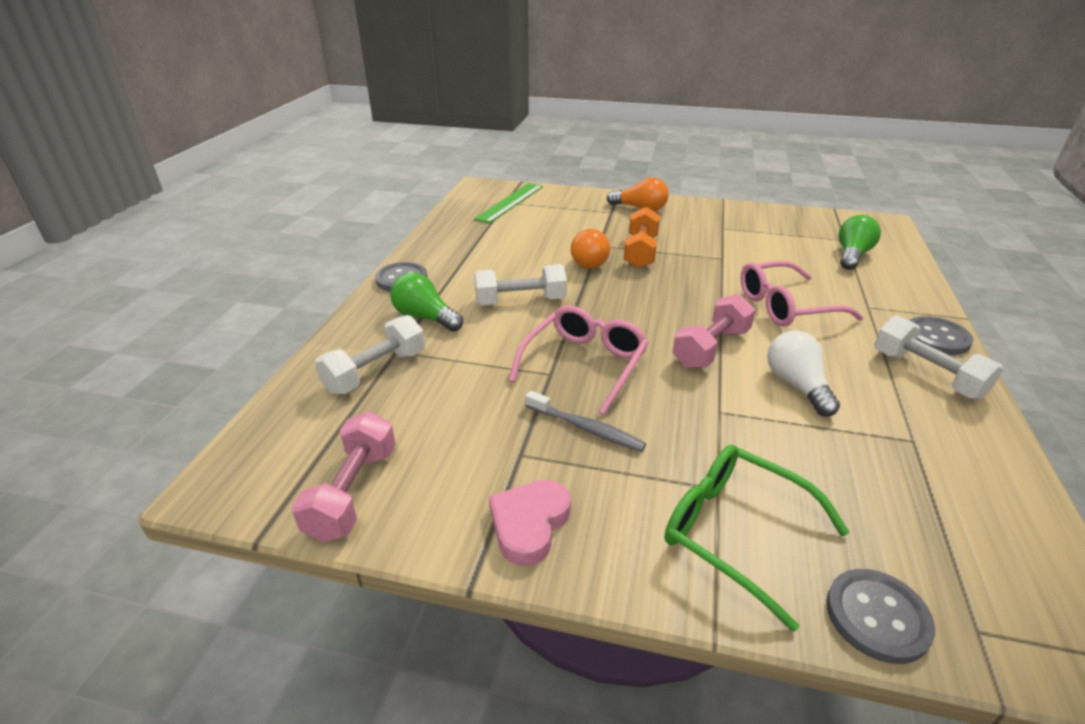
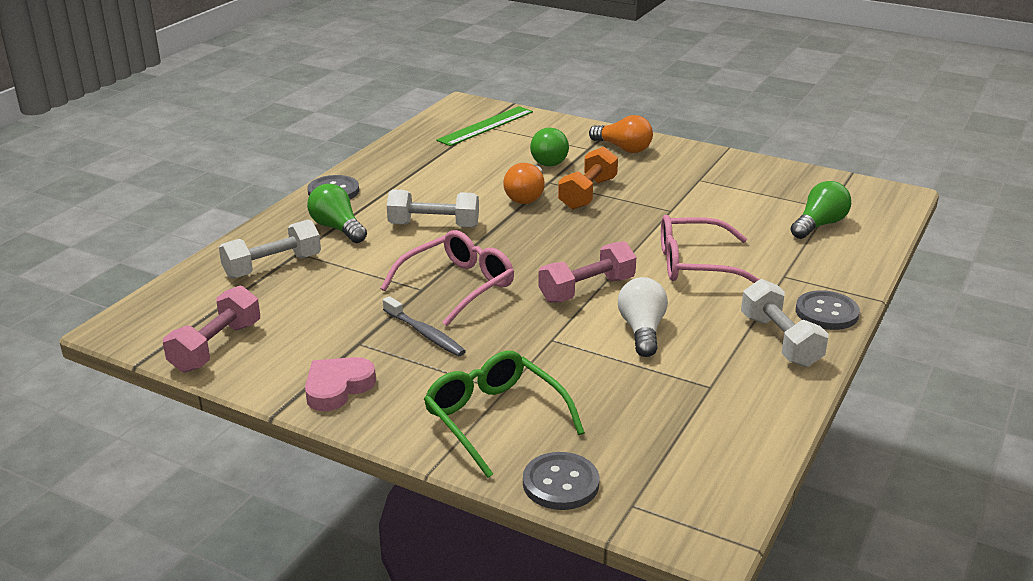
camera: 15 degrees right, 5 degrees down
none -> green light bulb [530,128,569,167]

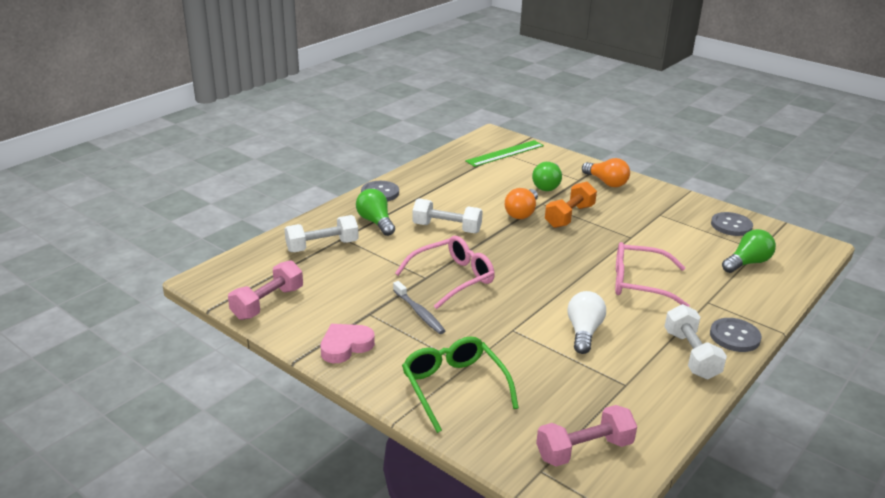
camera: 10 degrees right, 0 degrees up
grey button [523,452,599,510] -> grey button moved to [711,212,753,236]
pink dumbbell [538,241,636,303] -> pink dumbbell moved to [536,405,637,467]

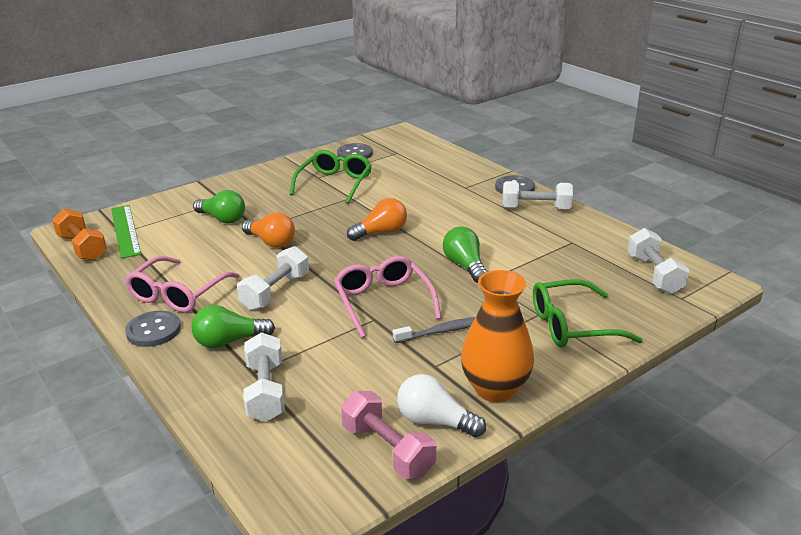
camera: 75 degrees left, 0 degrees up
pink heart [321,324,375,363] -> orange vase [461,270,534,402]
pink dumbbell [536,405,637,467] -> white dumbbell [627,228,690,294]
orange dumbbell [545,181,597,228] -> orange dumbbell moved to [52,209,107,261]
white light bulb [567,291,606,354] -> white light bulb moved to [397,374,486,437]
orange light bulb [582,158,630,187] -> orange light bulb moved to [347,198,407,241]
pink glasses [615,242,690,307] -> pink glasses moved to [125,256,240,313]
green light bulb [722,229,776,273] -> green light bulb moved to [443,227,487,283]
none -> green glasses [289,150,372,204]

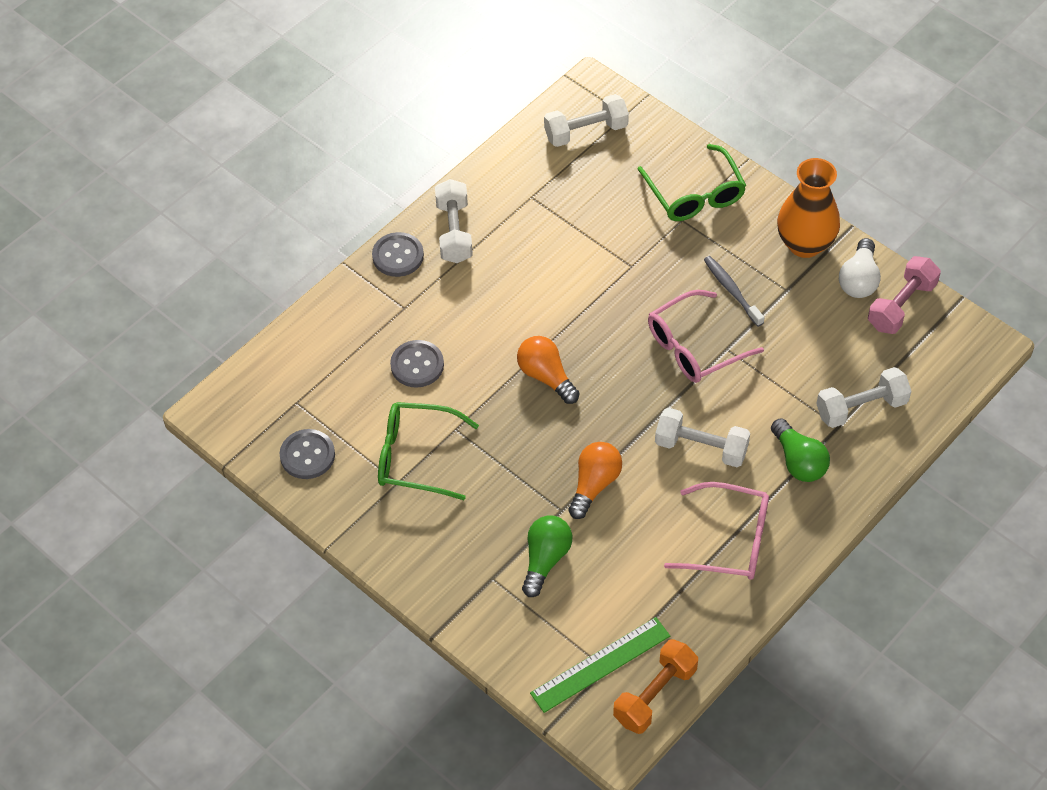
camera: 100 degrees left, 25 degrees up
grey button [125,311,181,347] -> grey button moved to [390,340,444,388]
green light bulb [443,227,487,283] -> none

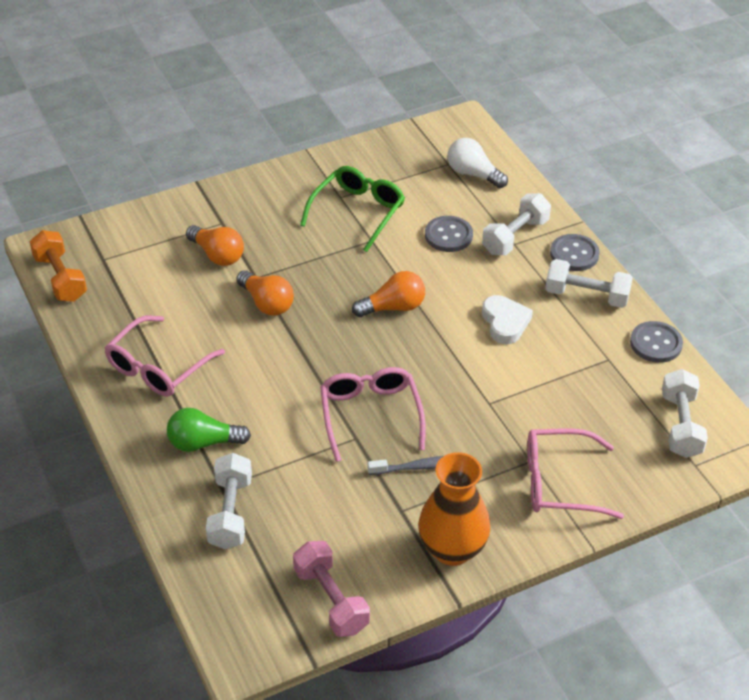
camera: 110 degrees right, 10 degrees down
grey button [280,429,335,479] -> grey button moved to [630,321,683,363]
green light bulb [522,516,572,597] -> orange light bulb [186,225,244,266]
green ruler [530,617,670,713] -> none
green glasses [637,144,746,221] -> pink glasses [527,429,624,519]
white dumbbell [655,408,750,467] -> white dumbbell moved to [482,193,551,255]
white light bulb [839,238,881,298] -> white light bulb moved to [447,138,508,188]
none -> white heart [482,295,533,344]

